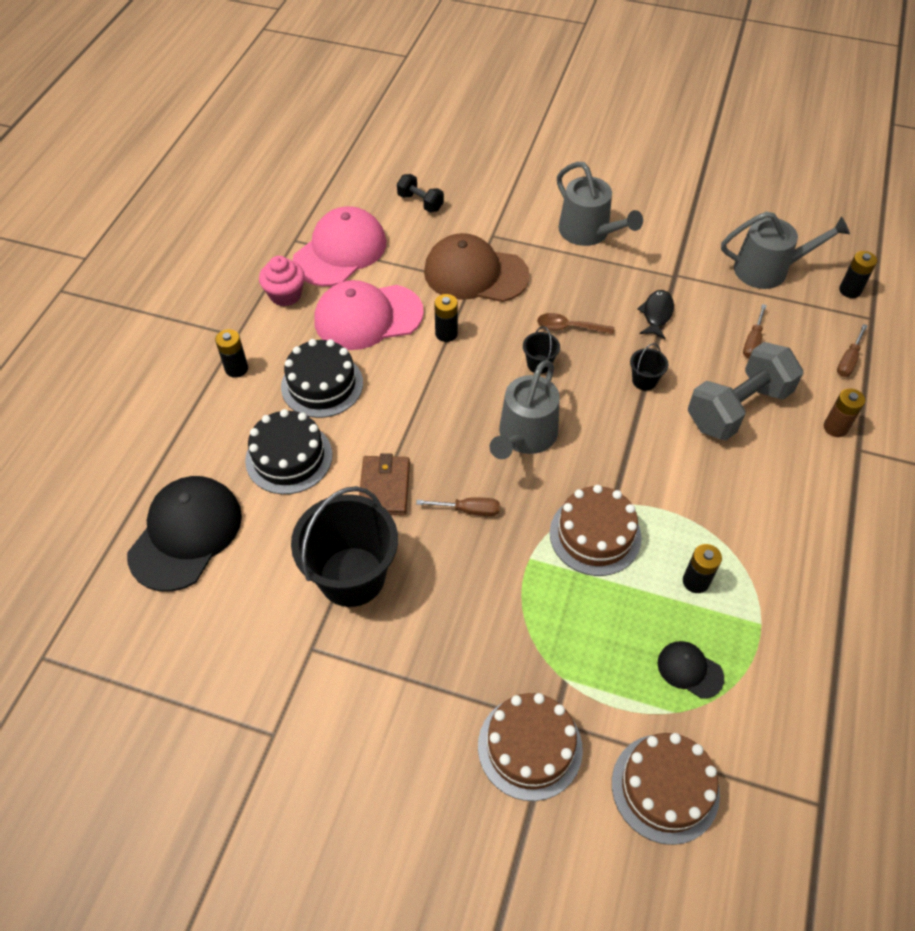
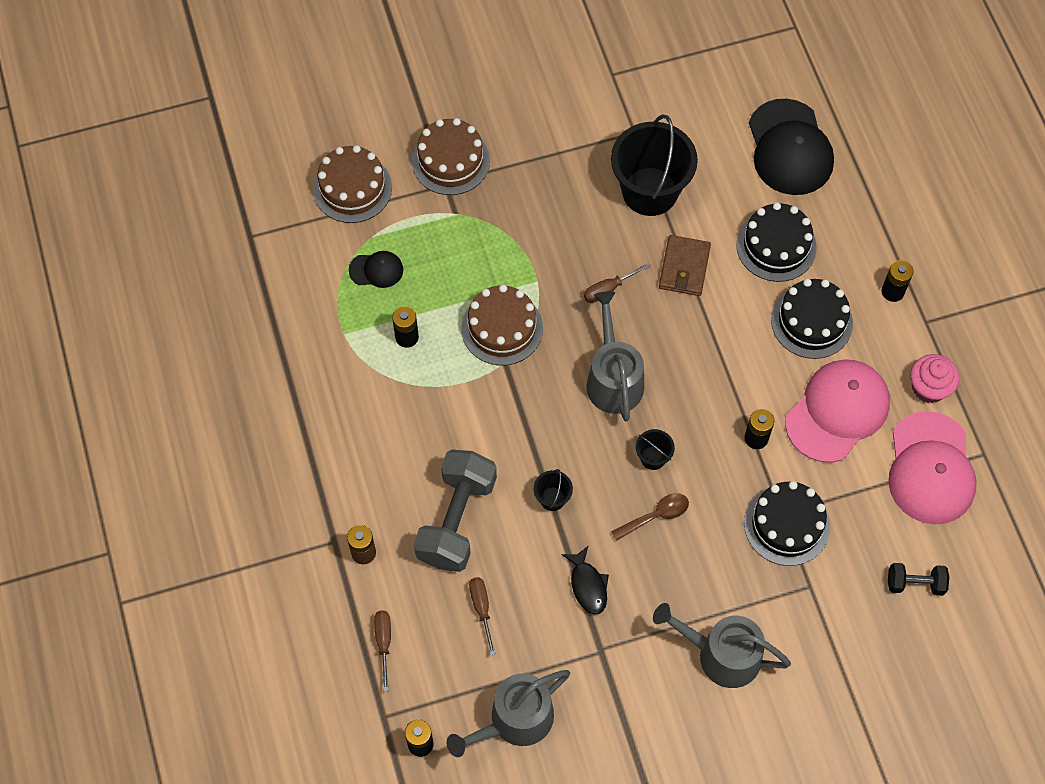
camera: 145 degrees right, 10 degrees up
brown wallet [359,453,410,516] -> brown wallet turned 45 degrees clockwise [659,235,711,296]
brown cap [424,233,530,302] -> black cake [744,481,830,566]

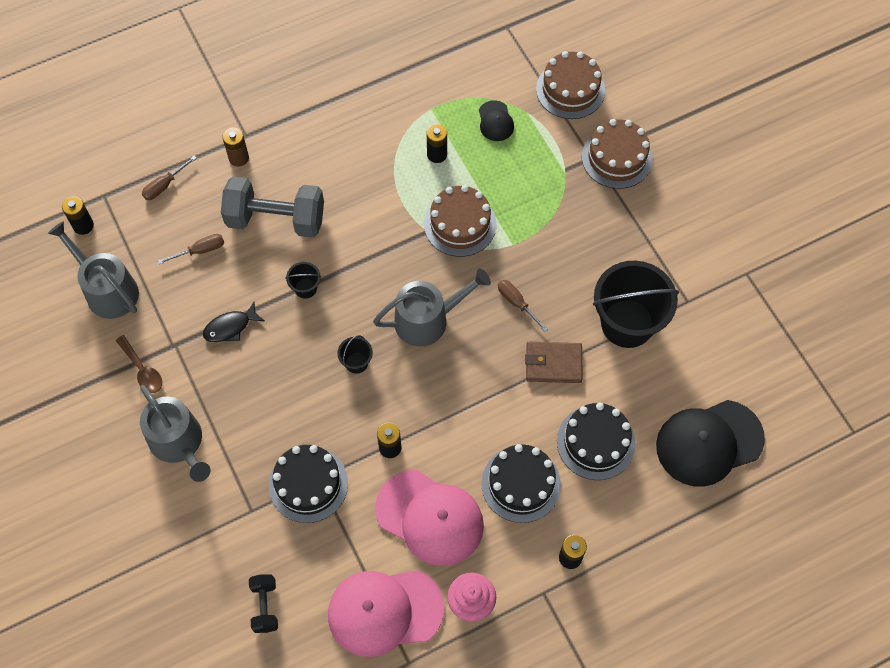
camera: 80 degrees right, 0 degrees up
brown screwdriver [374,610,391,691] -> brown screwdriver turned 150 degrees clockwise [142,156,196,200]
brown spoon [611,493,689,541] -> brown spoon moved to [115,335,162,393]
grey watering can [653,603,791,688] -> grey watering can turned 135 degrees clockwise [140,385,211,482]

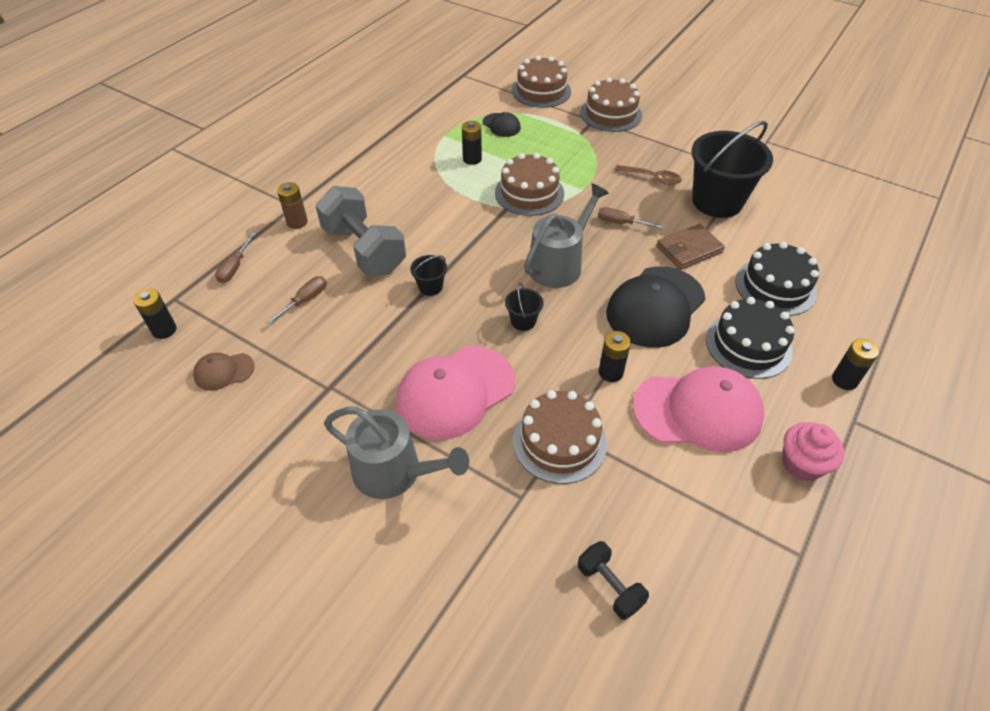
camera: 30 degrees left, 15 degrees down
grey watering can [48,221,139,319] -> brown cap [193,353,255,391]
brown spoon [115,335,162,393] -> brown spoon moved to [615,165,682,185]
black fish [203,302,265,342] -> none
grey dumbbell [221,176,324,238] -> grey dumbbell turned 75 degrees clockwise [315,186,406,275]
black cake [269,445,348,523] -> brown cake [513,390,607,484]
pink cap [328,570,444,657] -> pink cap moved to [396,346,515,440]
black cap [656,400,765,487] -> black cap moved to [606,266,706,348]

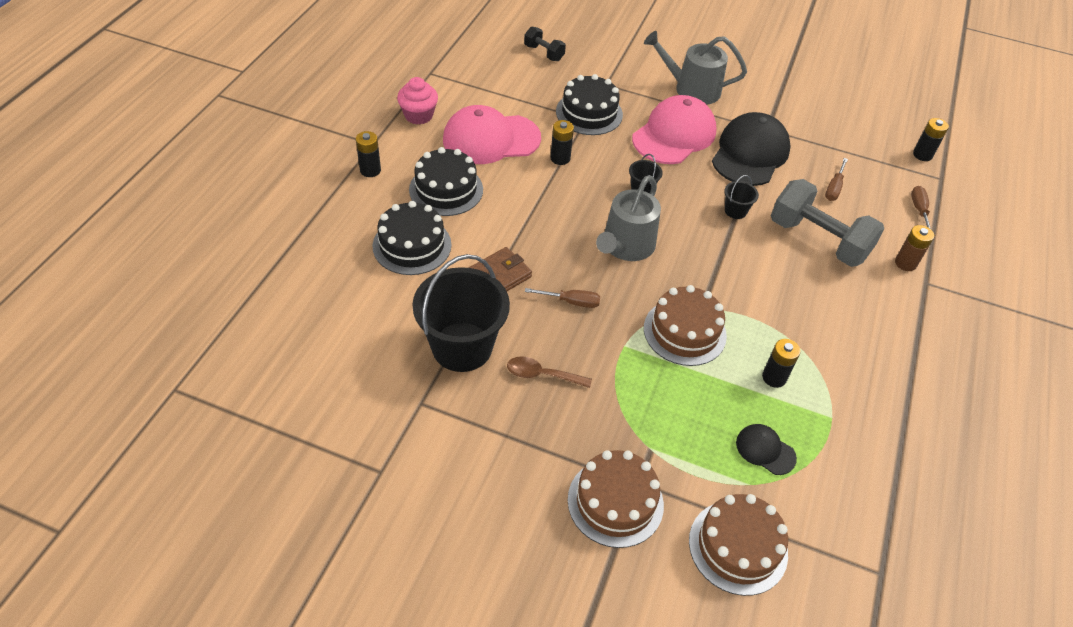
camera: 165 degrees right, 0 degrees up
brown cap [193,353,255,391] -> none
brown cake [513,390,607,484] -> black cake [556,74,623,135]
black cap [606,266,706,348] -> black cap moved to [712,112,791,186]

